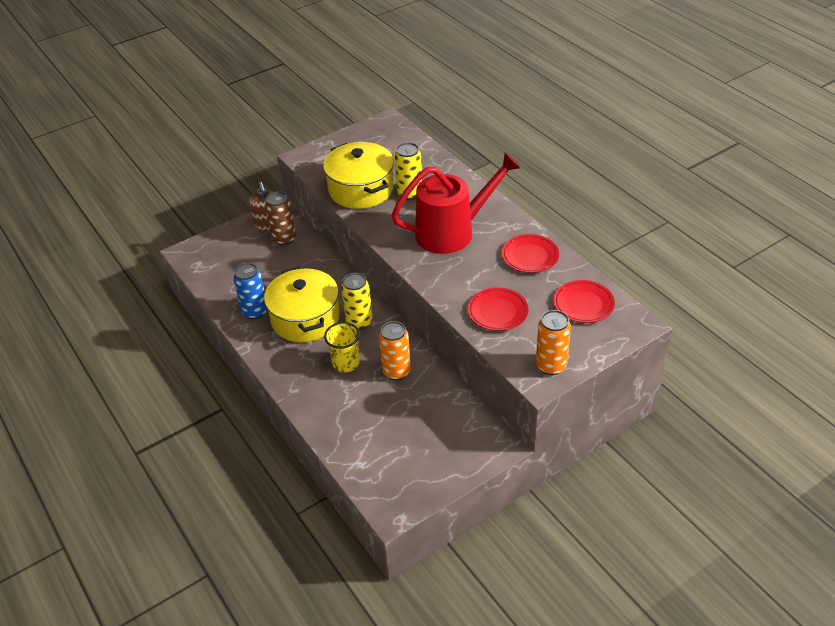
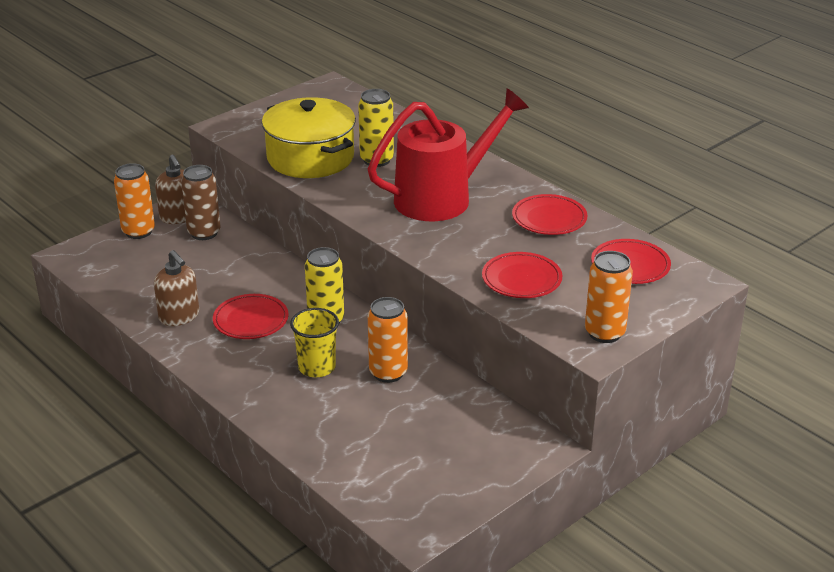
camera: 10 degrees left, 10 degrees down
blue can [233,263,267,319] -> brown soap dispenser [154,250,199,326]
yellow pot [264,267,340,342] -> red plate [213,294,288,339]
none -> orange can [114,163,155,239]

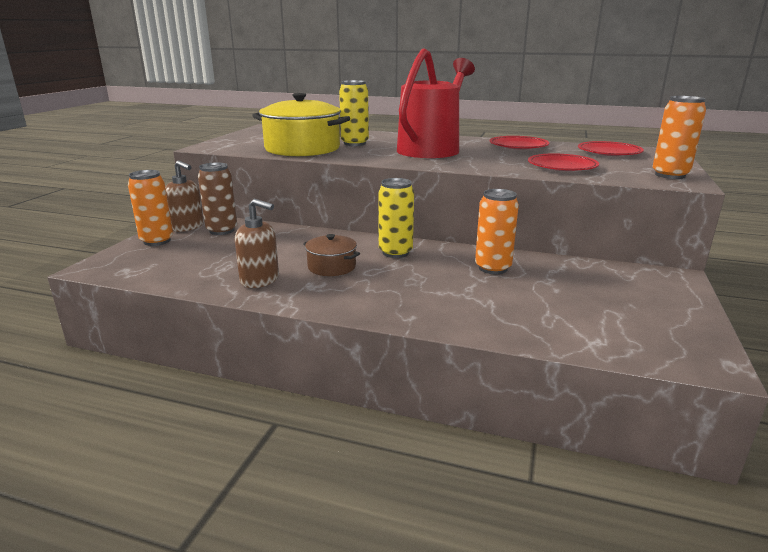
camera: 30 degrees left, 10 degrees down
red plate [213,294,288,339] -> brown pot [303,234,360,276]
yellow cup [290,308,339,377] -> none

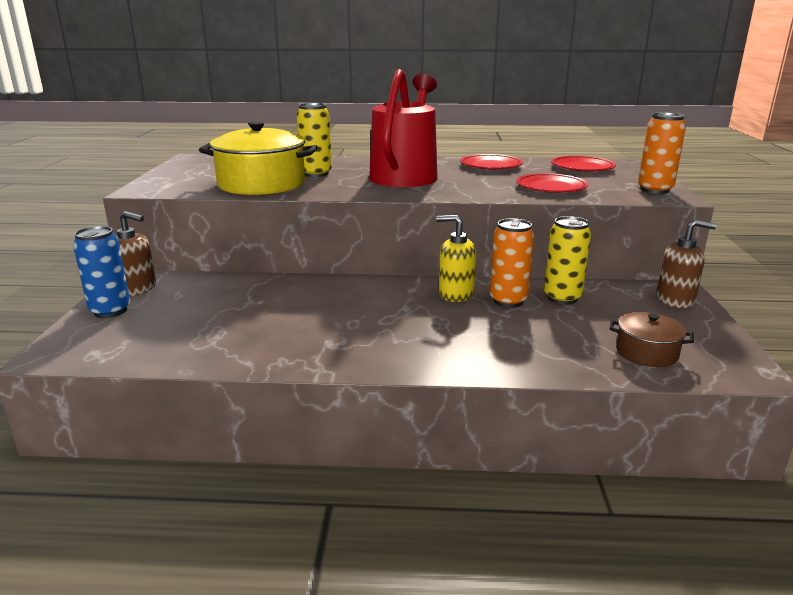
camera: 15 degrees left, 0 degrees up
orange can [128,170,173,246] -> blue can [73,226,130,318]
brown can [198,163,237,235] -> none
brown soap dispenser [235,199,279,288] -> brown soap dispenser moved to [657,219,717,308]
brown pot [303,234,360,276] -> brown pot moved to [610,312,694,367]
yellow can [378,178,414,258] -> yellow can moved to [544,216,591,304]
none -> yellow soap dispenser [436,215,476,302]

